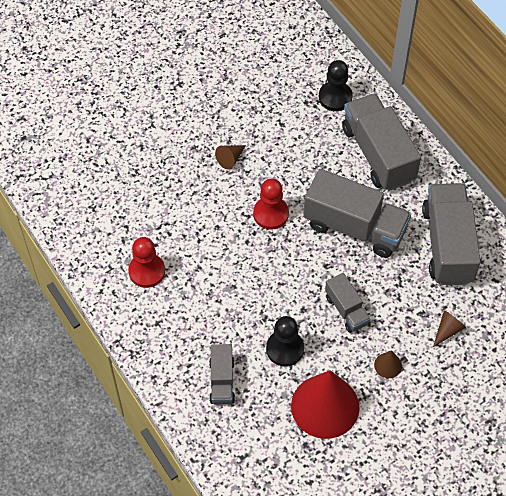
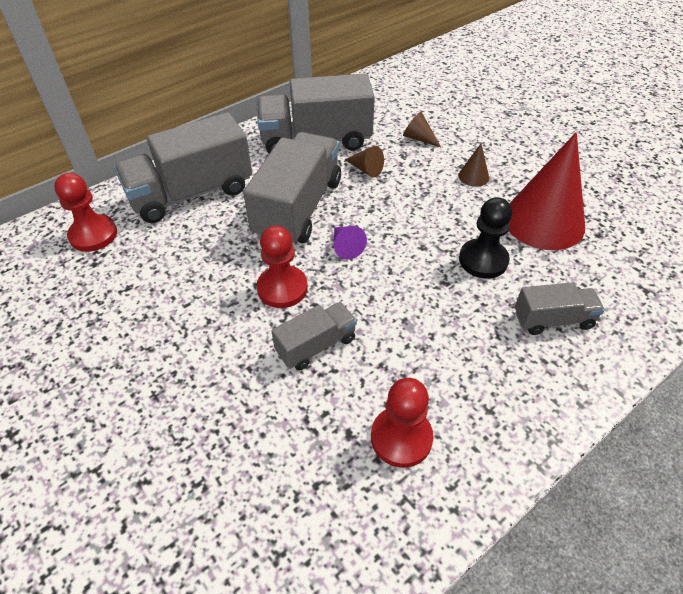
camera: 95 degrees left, 10 degrees down
brown cone [215,145,246,169] -> brown cone moved to [345,146,384,178]
black pawn [319,60,353,111] -> red pawn [54,173,117,252]
grey truck [325,273,370,333] -> grey truck moved to [271,302,357,371]
none -> purple cone [334,226,367,259]

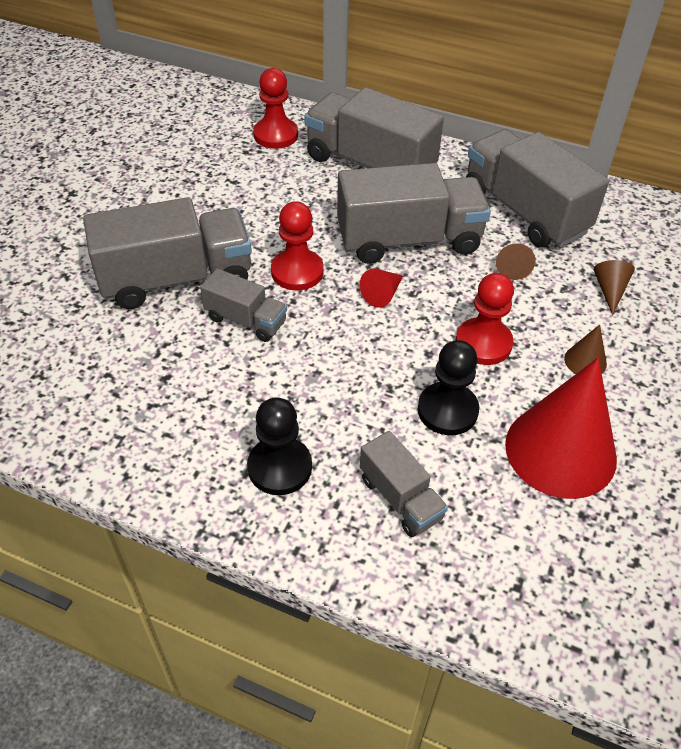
camera: 60 degrees right, 0 degrees up
purple cone [334,226,367,259] -> red cone [360,269,403,308]
red pawn [371,378,434,468] -> red pawn moved to [456,273,514,365]
none -> grey truck [83,197,252,309]
none -> black pawn [247,397,312,495]

